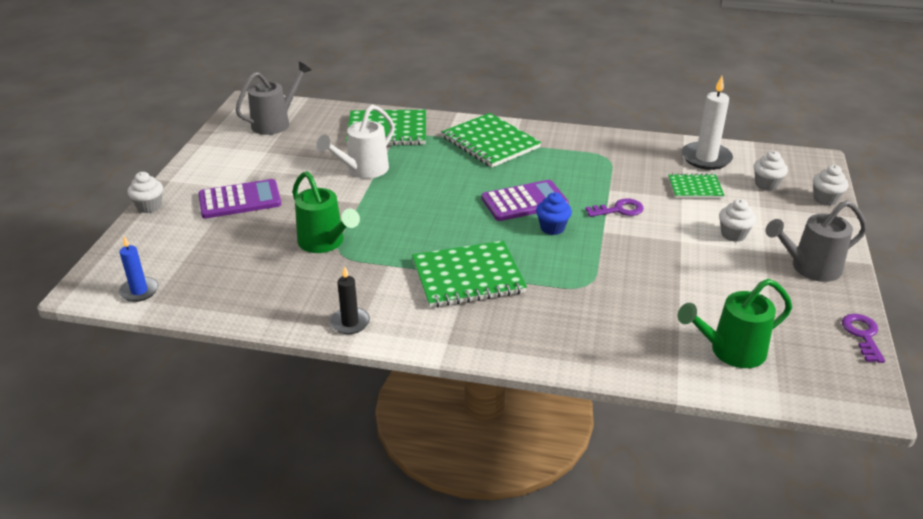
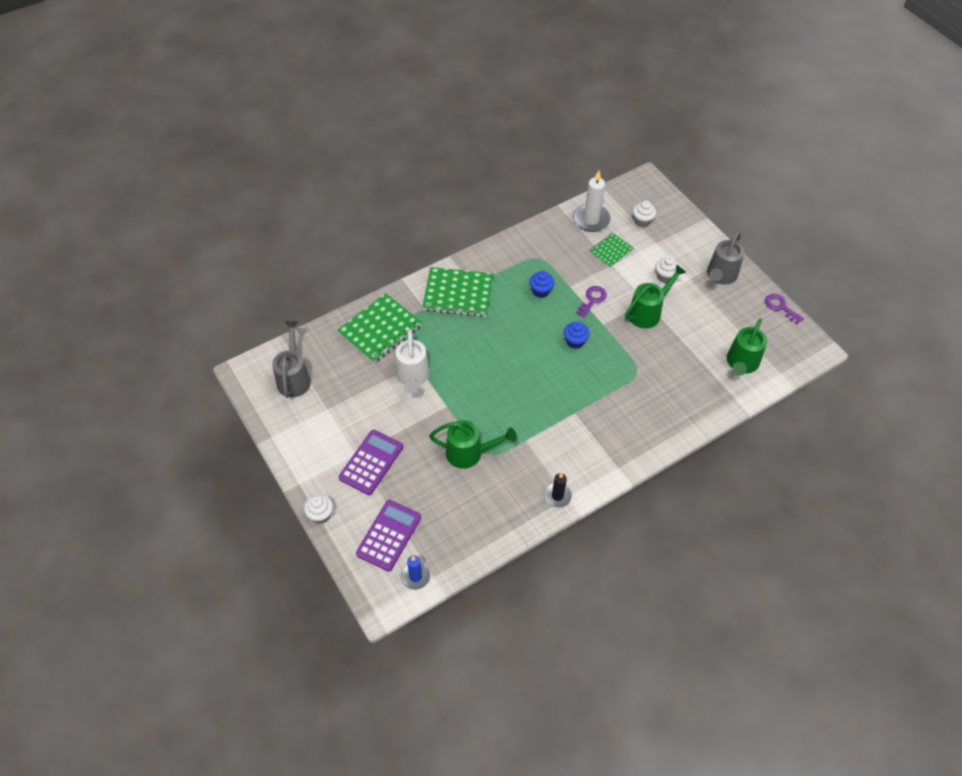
camera: 45 degrees left, 20 degrees up
green notebook [412,241,527,308] -> none
purple calculator [482,180,569,221] -> purple calculator moved to [356,500,421,571]
white cupcake [813,165,849,206] -> none
none -> blue cupcake [529,271,554,298]
none -> green watering can [625,264,687,329]

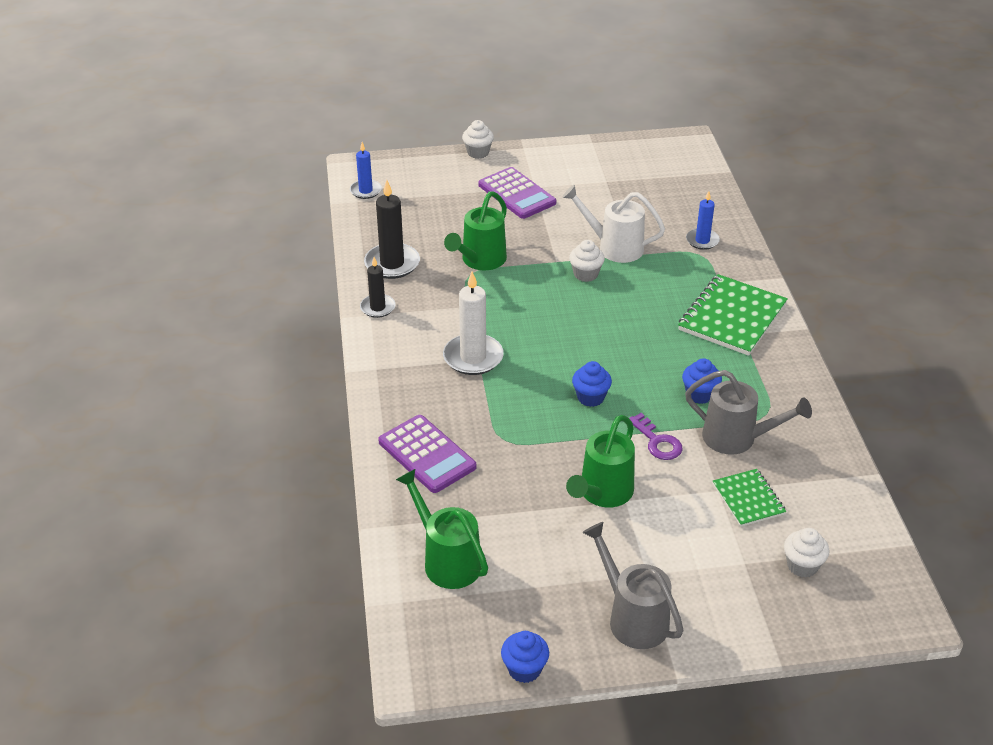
camera: 115 degrees right, 15 degrees down
grey watering can [272,321,311,398] -> grey watering can moved to [685,370,812,455]
green notebook [337,293,422,363] -> blue candle [686,191,720,250]
purple calculator [356,500,421,571] -> purple calculator moved to [378,415,477,493]
white candle [573,171,611,232] -> white candle moved to [443,272,504,375]
green watering can [625,264,687,329] -> green watering can turned 45 degrees clockwise [566,415,635,508]
white cupcake [655,256,680,283] -> white cupcake moved to [569,240,605,282]
purple key [765,294,804,324] -> blue cupcake [501,631,549,683]
none -> black candle [364,180,420,279]

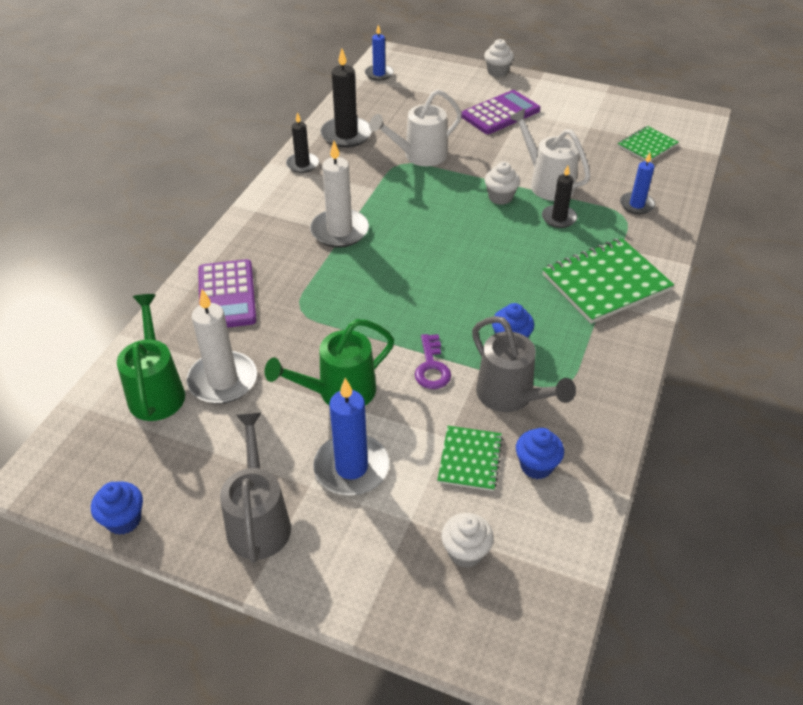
camera: 30 degrees right, 5 degrees up
green watering can [444,191,507,270] -> white watering can [369,89,462,166]
purple calculator [478,167,556,219] -> purple calculator turned 120 degrees counterclockwise [461,90,540,134]
blue cupcake [572,361,612,407] -> blue cupcake moved to [516,428,564,479]
none -> white candle [186,289,257,404]
none -> blue candle [313,378,390,496]
none -> black candle [542,166,577,228]
none -> green notebook [618,126,678,161]

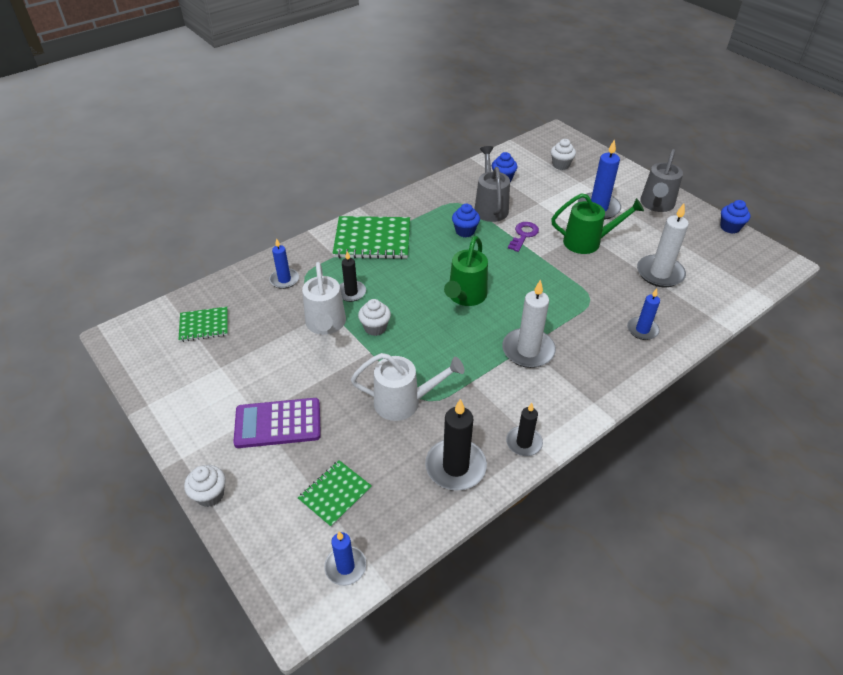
camera: 150 degrees left, 0 degrees up
green watering can [117,294,185,421] -> green watering can moved to [444,236,488,306]
purple calculator [198,259,257,328] -> blue candle [627,289,660,340]
green notebook [437,426,503,491] -> green notebook moved to [298,460,372,527]

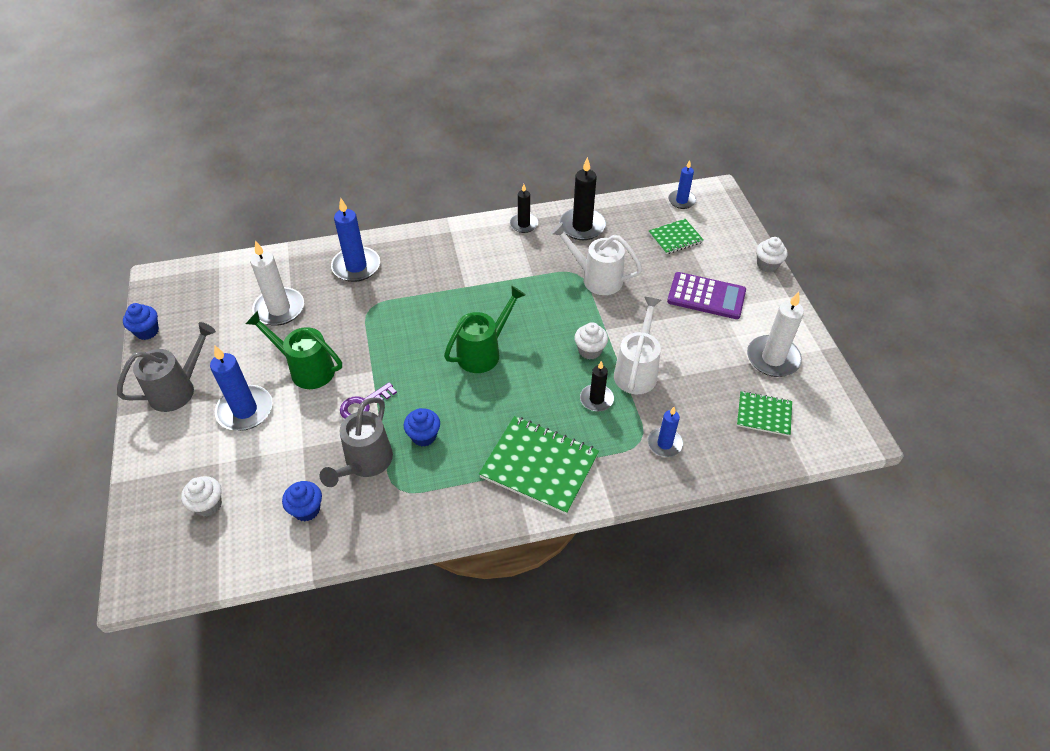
camera: 155 degrees left, 5 degrees up
white candle [502,279,556,368] -> white candle moved to [747,292,804,377]
blue candle [627,289,660,340] -> blue candle [331,198,380,282], size x1.63

